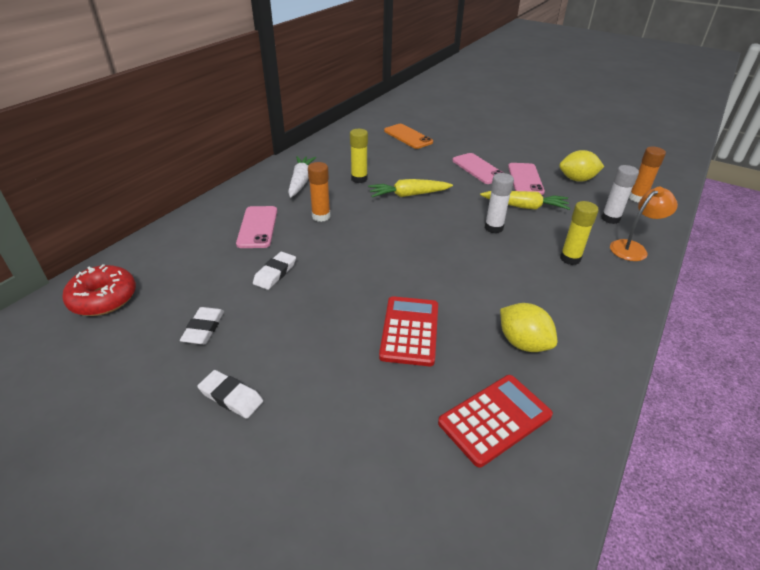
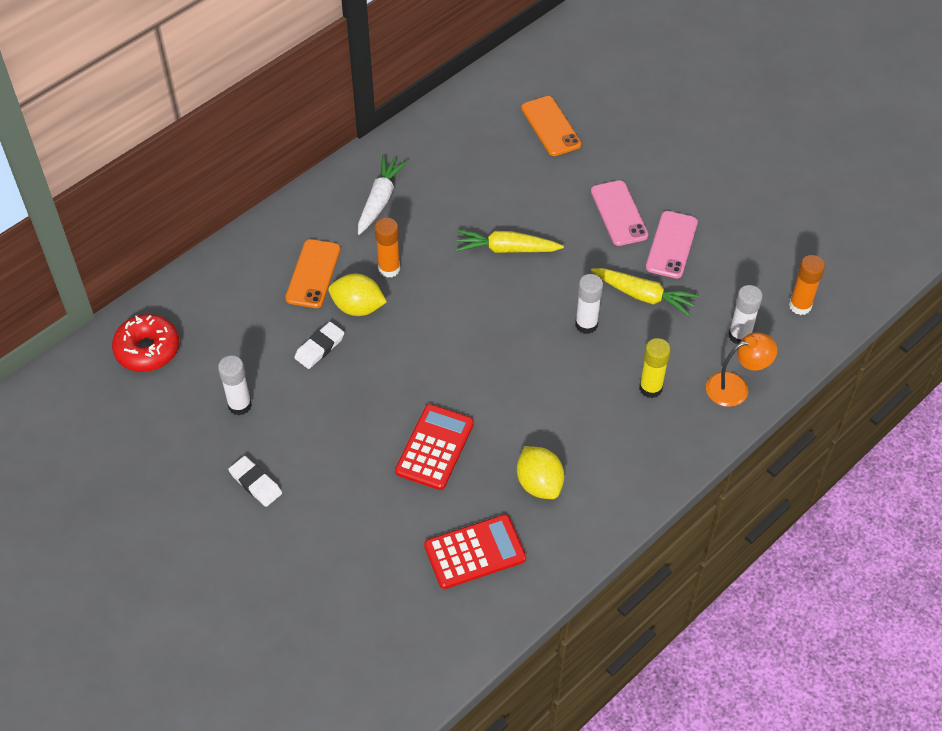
camera: 15 degrees right, 15 degrees up
white eraser [180,307,224,345] -> white glue stick [218,355,252,415]
pink phone [236,206,277,248] -> orange phone [285,239,341,308]
yellow glue stick [350,129,368,183] -> none
yellow lemon [559,150,604,182] -> yellow lemon moved to [329,274,387,316]

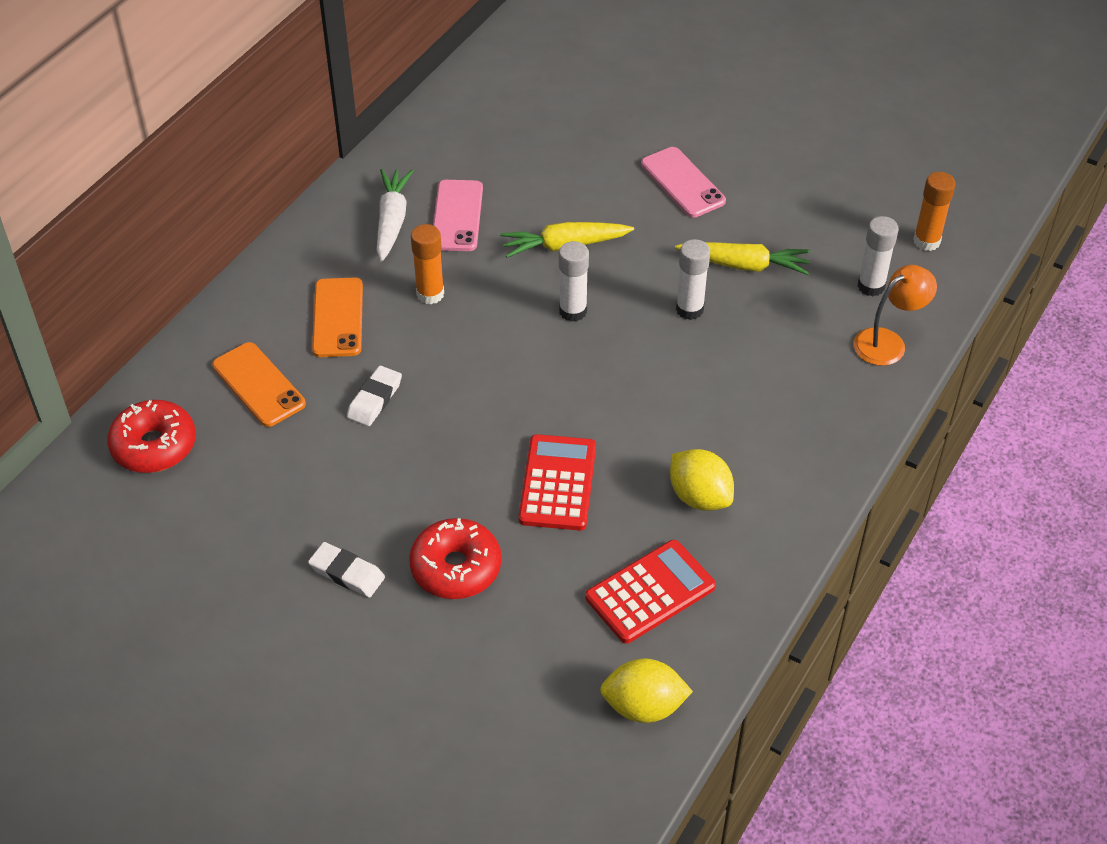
camera: 15 degrees left, 5 degrees down
white glue stick [218,355,252,415] -> white glue stick moved to [559,241,589,322]
yellow lemon [329,274,387,316] -> yellow lemon moved to [600,658,693,723]
orange phone [521,96,581,156] -> orange phone moved to [212,342,306,427]
yellow glue stick [639,338,671,398] -> none
pink phone [646,211,698,279] -> pink phone moved to [433,180,483,251]
none -> red donut [409,518,501,599]

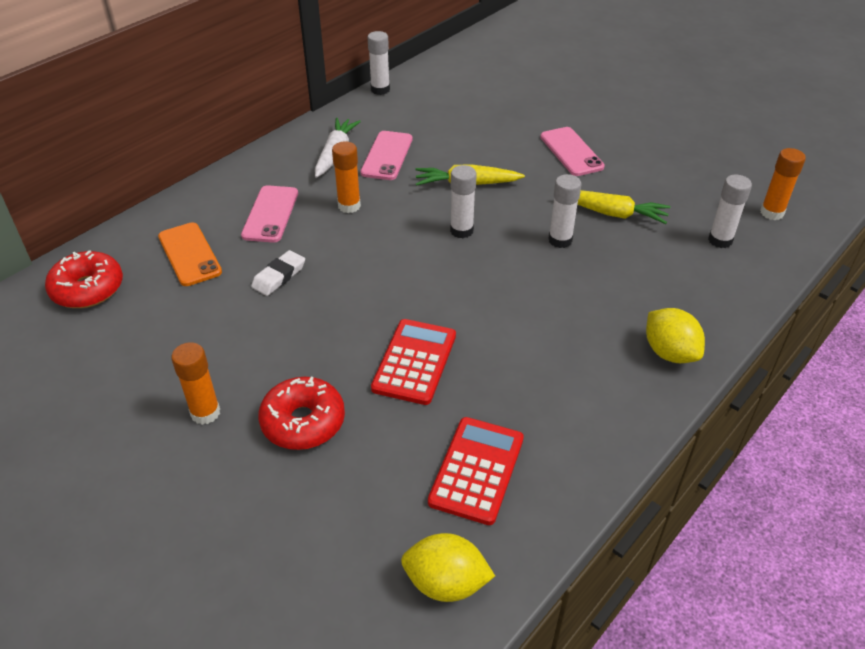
camera: 10 degrees right, 5 degrees down
white eraser [308,542,385,598] -> orange glue stick [171,342,220,425]
orange phone [312,277,363,357] -> pink phone [241,185,298,243]
red calculator [585,540,716,644] -> red calculator turned 45 degrees counterclockwise [428,417,524,525]
yellow lemon [670,449,734,511] -> yellow lemon moved to [646,308,705,363]
orange lamp [853,265,937,366] -> none
none -> white glue stick [368,31,390,95]

